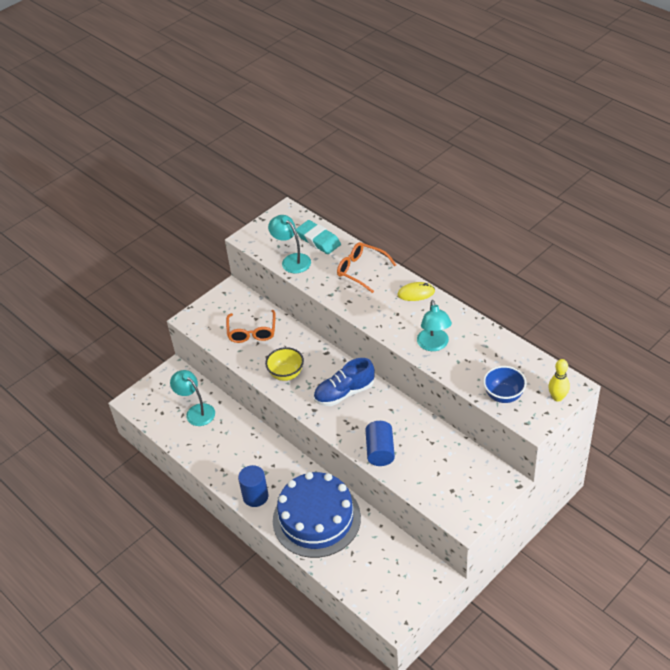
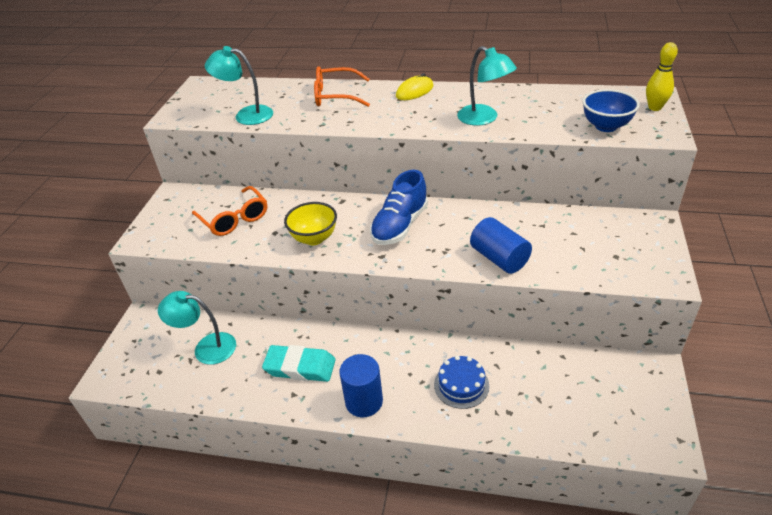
camera: 35 degrees left, 5 degrees down
blue cake [273,472,361,558] -> blue cake [434,356,489,409], size x0.44
turquoise eraser [296,220,341,254] -> turquoise eraser moved to [262,345,336,382]

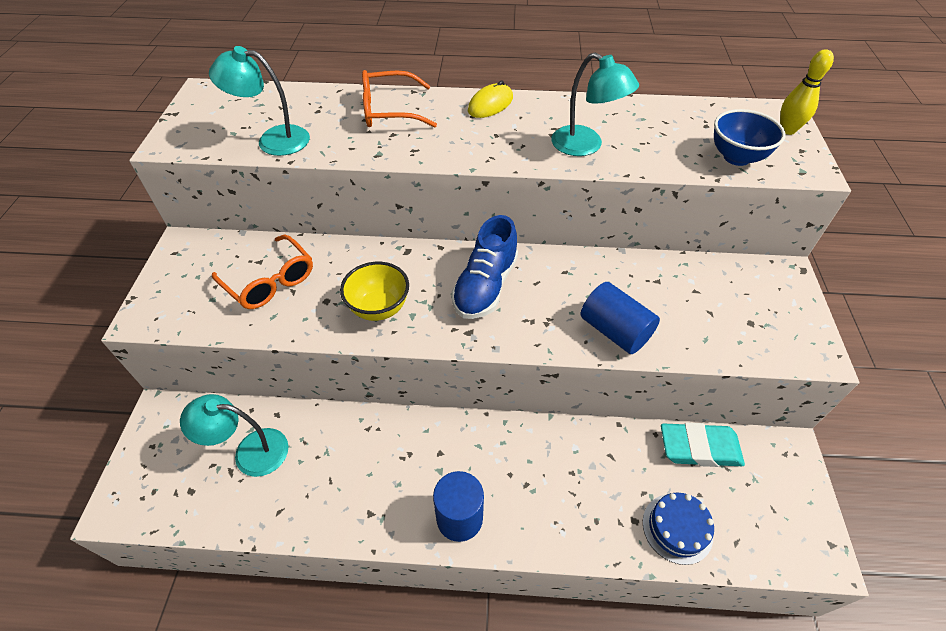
camera: 10 degrees left, 10 degrees up
turquoise eraser [262,345,336,382] -> turquoise eraser moved to [661,422,745,467]
blue cake [434,356,489,409] -> blue cake moved to [643,492,714,565]

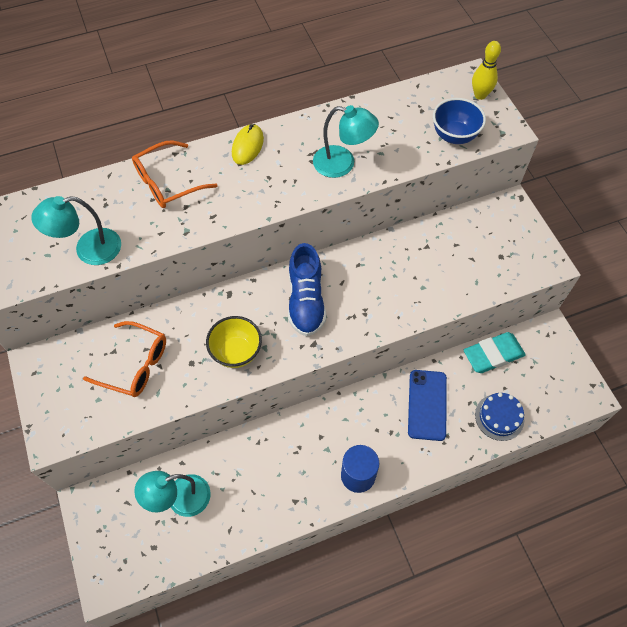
camera: 25 degrees left, 10 degrees up
blue cylinder [581,282,660,354] -> none
none -> blue phone [408,370,447,441]

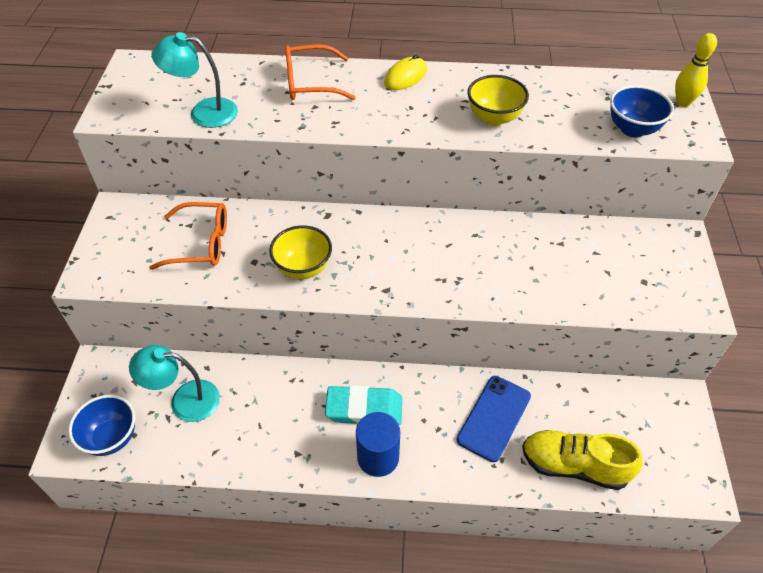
camera: 25 degrees right, 10 degrees down
orange glasses [83,321,166,397] -> orange glasses turned 45 degrees counterclockwise [149,202,227,270]
blue shoe [288,243,326,336] -> none
turquoise lamp [313,105,379,178] -> yellow bowl [467,75,529,126]
turquoise eraser [464,332,526,373] -> turquoise eraser moved to [325,385,402,425]
blue cake [475,393,524,441] -> yellow shoe [522,430,643,490]
none -> blue bowl [68,395,135,456]

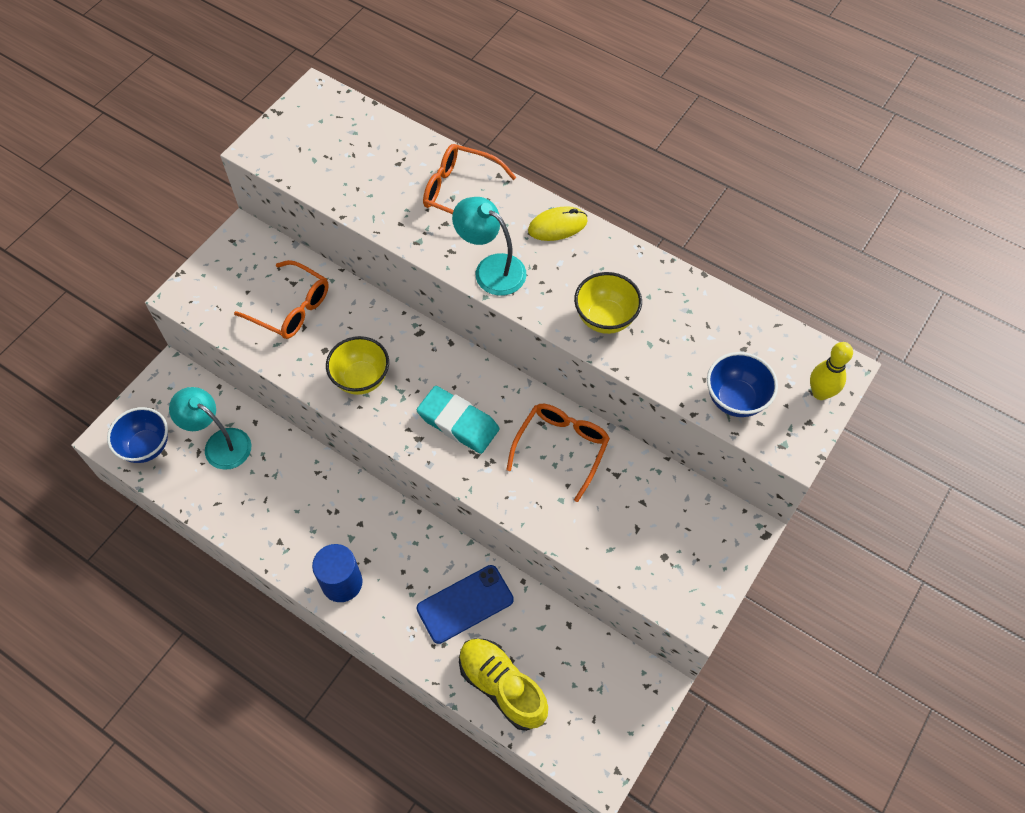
camera: 30 degrees right, 10 degrees up
turquoise lamp [152,32,238,128] -> turquoise lamp moved to [452,197,526,296]
turquoise eraser [325,385,402,425] -> turquoise eraser moved to [417,386,500,454]
none -> orange glasses [506,404,610,502]

